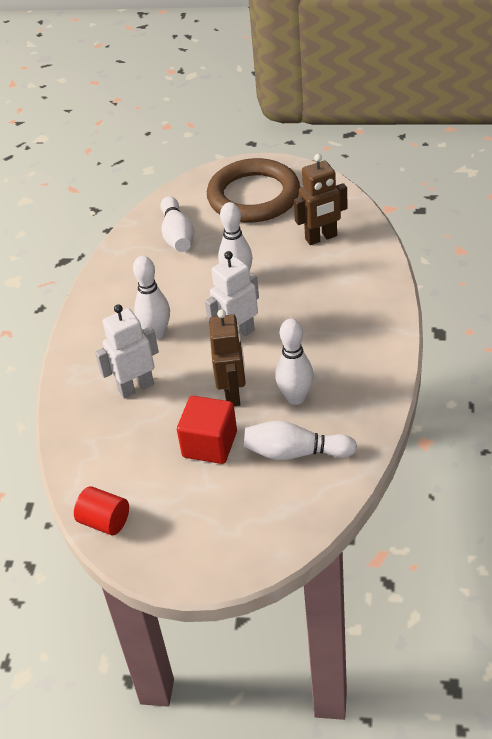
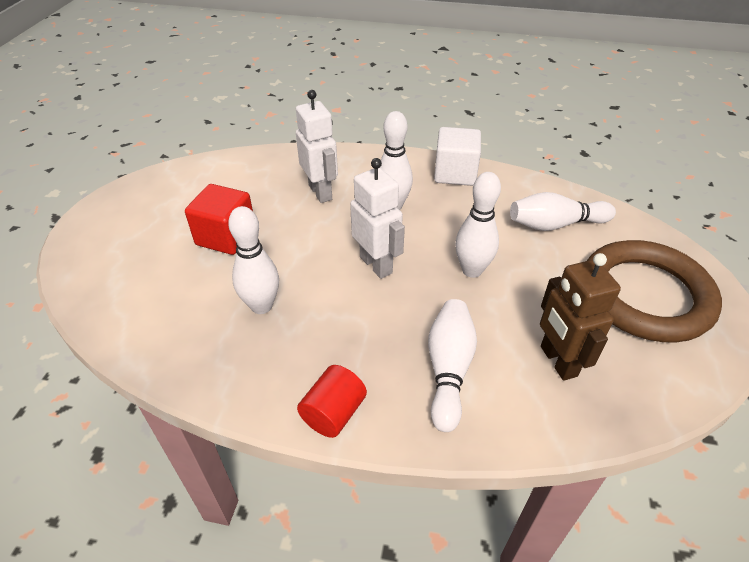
camera: 90 degrees right, 0 degrees up
red cylinder [74,486,129,535] -> red cylinder moved to [297,365,367,438]
brown robot [209,309,246,406] -> none
white bowling pin [244,421,357,460] -> white bowling pin moved to [428,299,477,432]
none -> white cube [434,127,481,186]

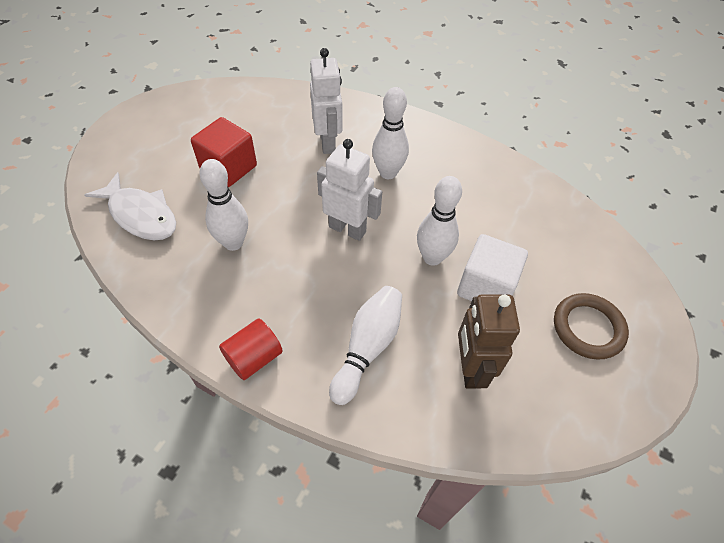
camera: 15 degrees right, 10 degrees up
white robot [350,158,405,279] -> white robot turned 45 degrees counterclockwise [317,139,382,241]
white cube [434,127,481,186] -> white cube moved to [457,234,528,301]
white bowling pin [510,192,616,231] -> none
brown ring [587,240,722,342] -> brown ring [554,293,629,360], size x0.56
none -> white fish [85,172,176,240]

